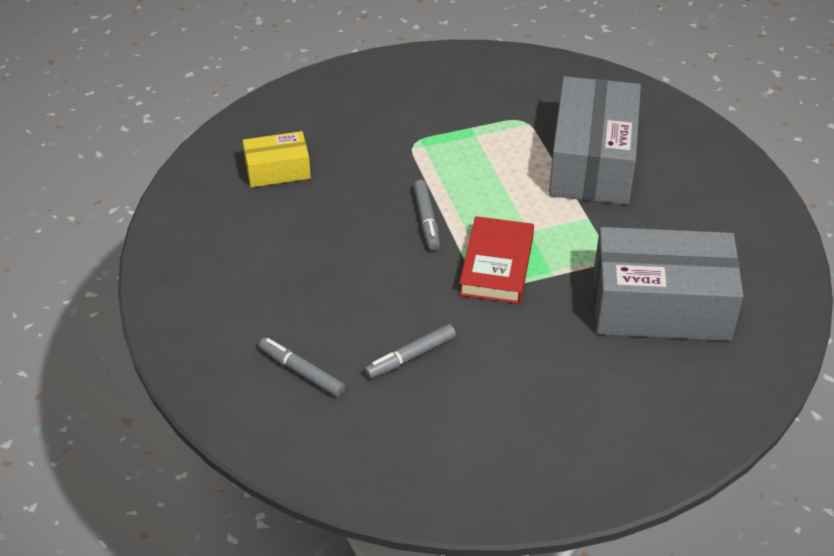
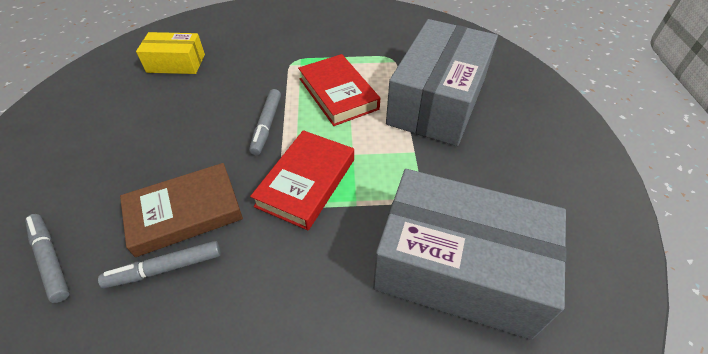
camera: 15 degrees right, 5 degrees up
none -> brown book [120,163,243,257]
none -> red book [298,54,380,126]

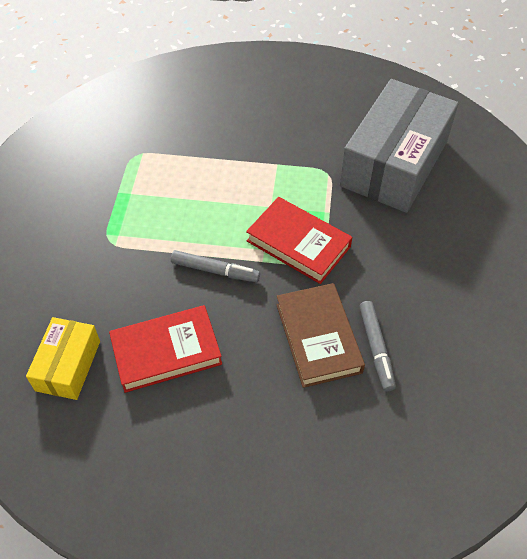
camera: 80 degrees left, 5 degrees up
grey marker [25,214,70,303] -> none
red book [298,54,380,126] -> red book moved to [109,305,222,393]
grey box [386,19,498,146] -> none

